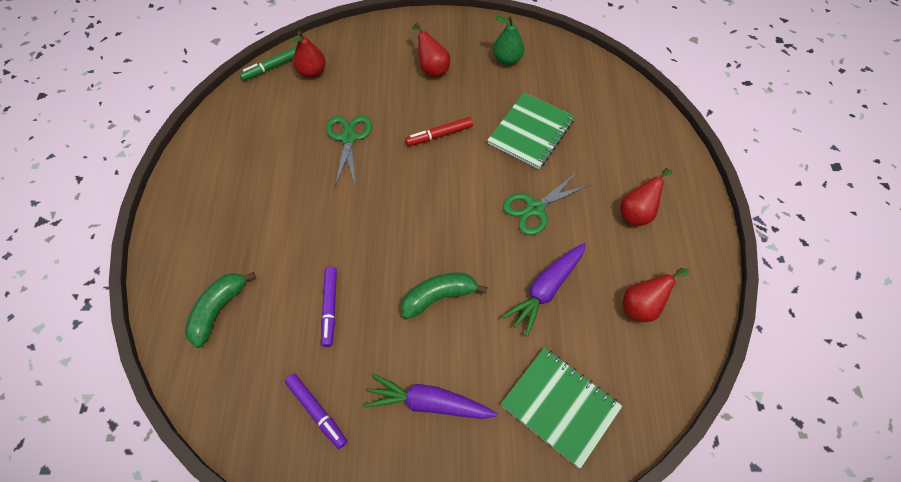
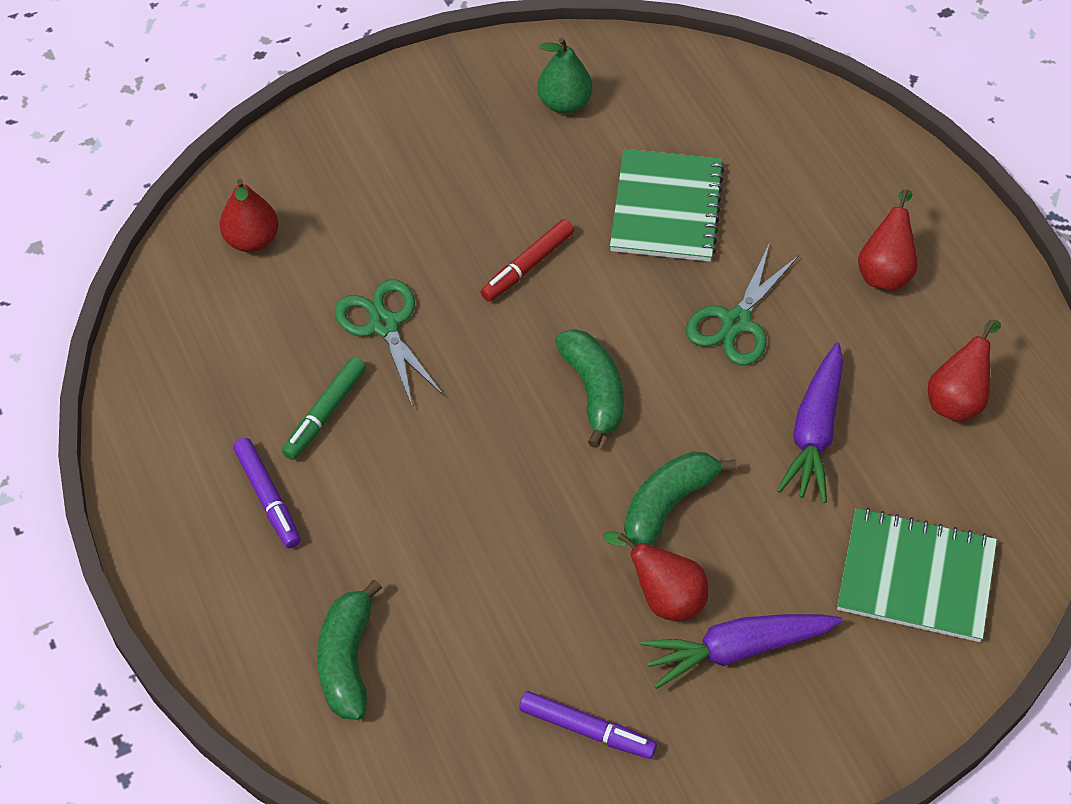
camera: 25 degrees left, 5 degrees down
green marker [239,46,296,81] -> green marker moved to [282,357,366,460]
purple marker [321,267,337,347] -> purple marker moved to [233,438,301,548]
red pear [412,23,450,77] -> red pear moved to [603,531,709,621]
none -> green banana [555,329,624,448]

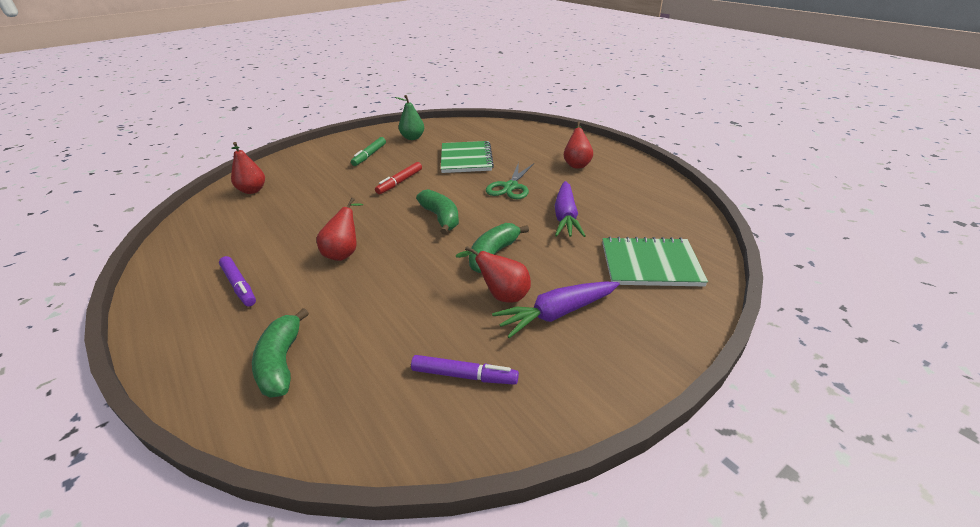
camera: 10 degrees left, 20 degrees down
green marker [282,357,366,460] -> green marker moved to [351,137,386,166]
green scissors [335,279,444,406] -> none
red pear [928,320,1001,422] -> red pear moved to [316,198,364,261]

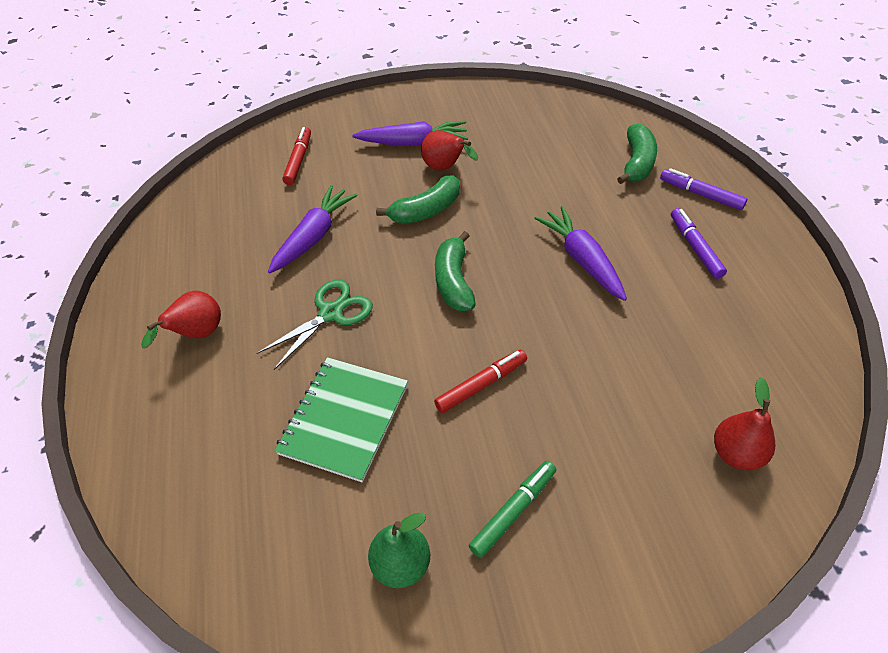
camera: 155 degrees left, 15 degrees up
red pear [316,198,364,261] -> purple carrot [534,206,627,301]
purple marker [411,355,519,385] -> purple marker moved to [660,168,747,210]
green notebook [602,237,708,286] -> red marker [282,127,311,185]

